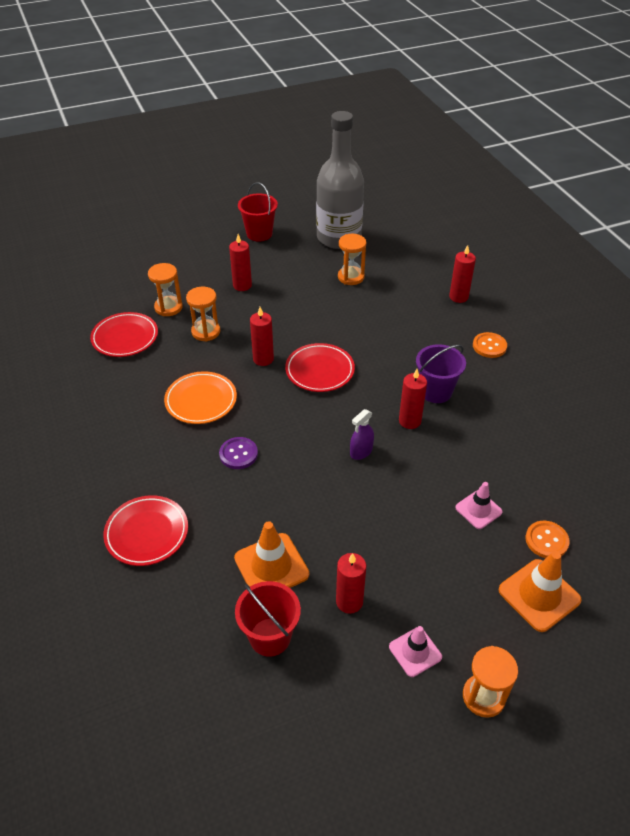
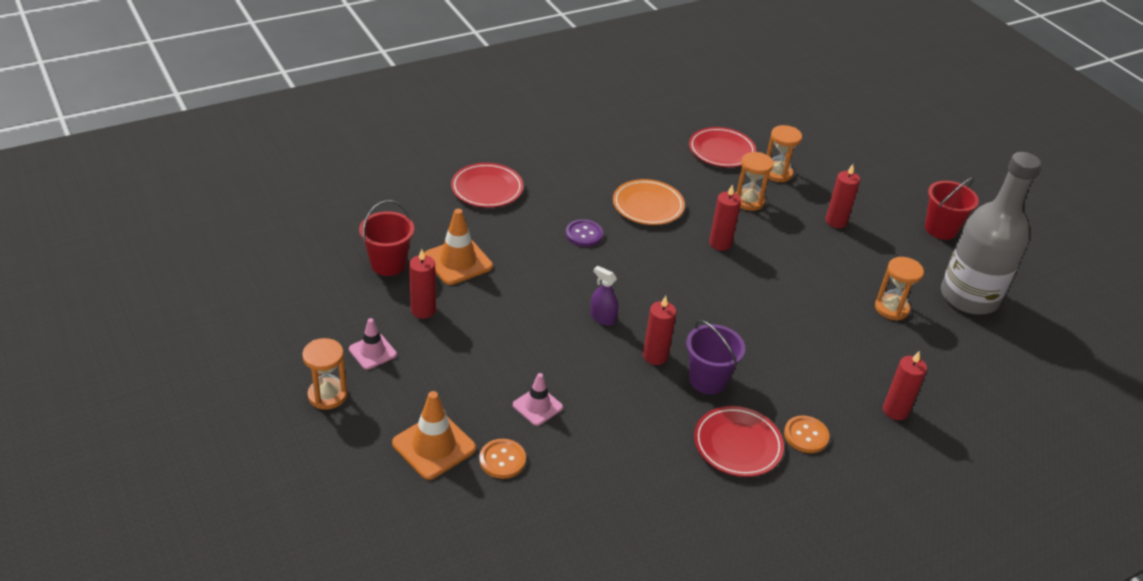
camera: 80 degrees right, 5 degrees down
red plate [285,343,355,392] -> red plate moved to [694,406,784,477]

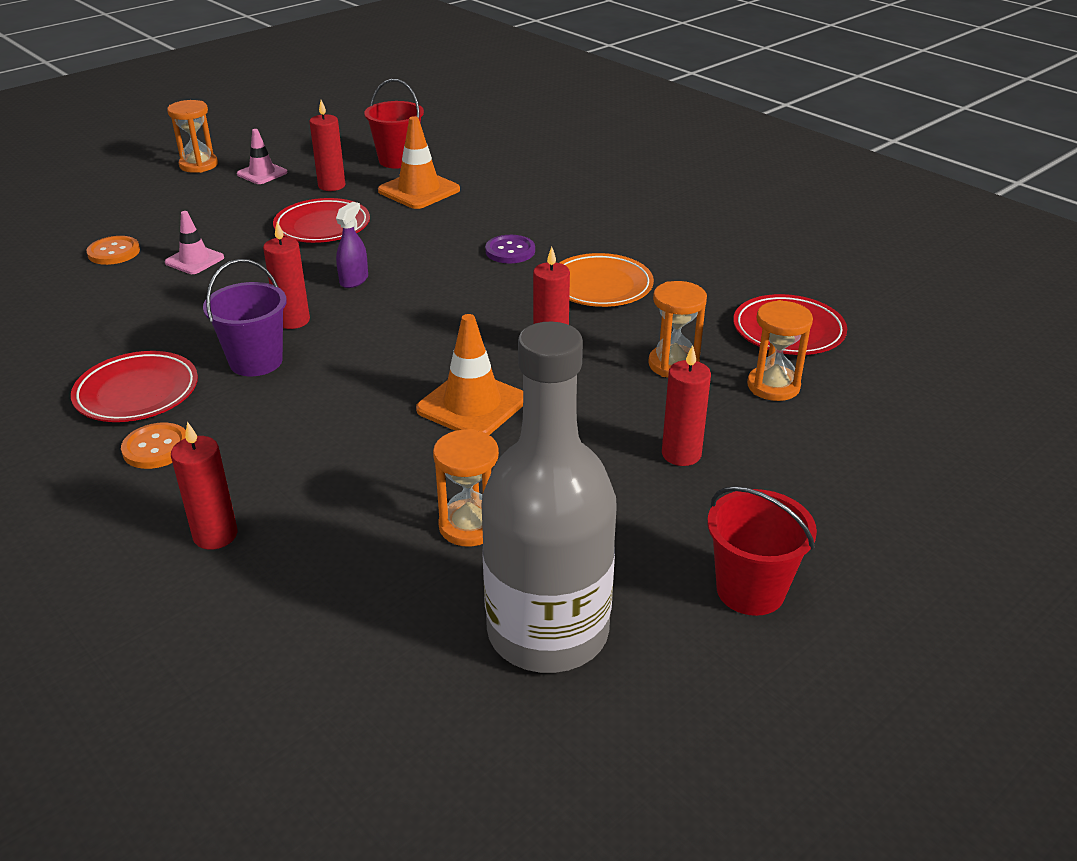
camera: 80 degrees right, 5 degrees down
orange traffic cone [392,391,476,480] -> orange traffic cone moved to [416,314,523,435]
red plate [451,163,524,208] -> red plate moved to [273,198,370,243]

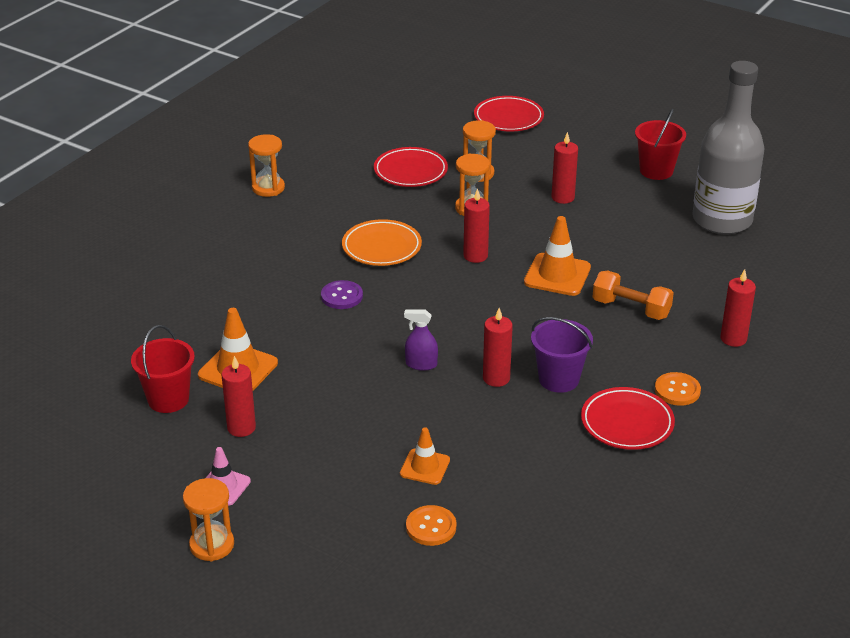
camera: 105 degrees left, 0 degrees up
pink traffic cone [165,211,224,274] -> orange traffic cone [400,427,450,485]
red plate [273,198,370,243] -> red plate moved to [474,96,544,131]
orange hourglass [433,429,499,547] -> orange hourglass moved to [248,134,285,197]
none -> orange dumbbell [593,271,674,320]

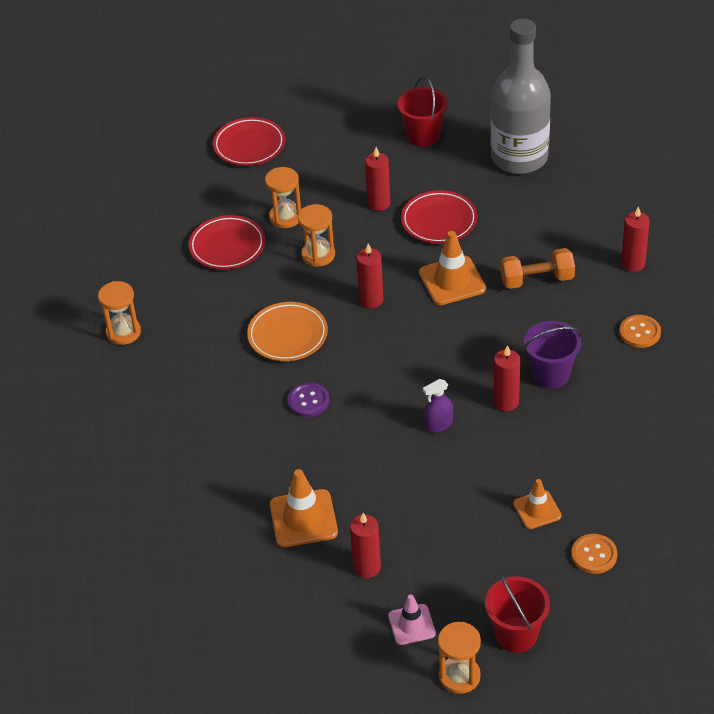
camera: 35 degrees left, 10 degrees up
red bucket [131,325,195,413] -> red bucket moved to [485,574,550,653]
red plate [581,387,675,450] -> red plate moved to [401,190,477,244]

